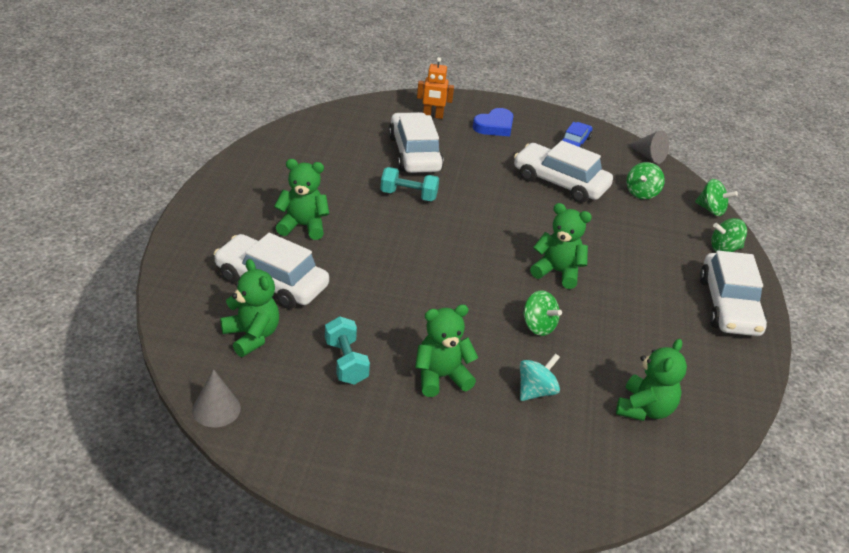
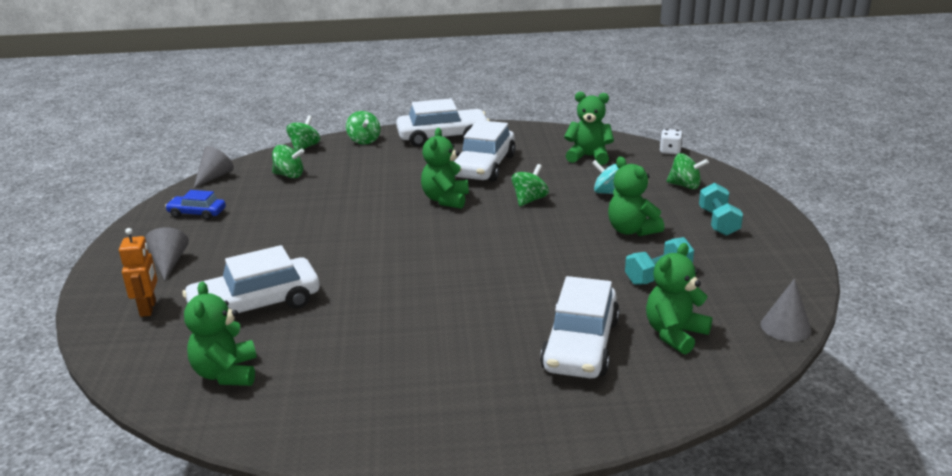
camera: 100 degrees left, 10 degrees down
green teddy bear [274,159,329,240] -> green teddy bear moved to [184,281,257,386]
turquoise dumbbell [380,167,439,201] -> turquoise dumbbell moved to [699,183,743,236]
blue heart [473,108,513,136] -> grey cone [145,227,189,281]
white car [514,140,613,203] -> white car moved to [454,120,516,182]
none -> white dice [660,129,683,155]
none -> green spinning top [666,153,709,189]

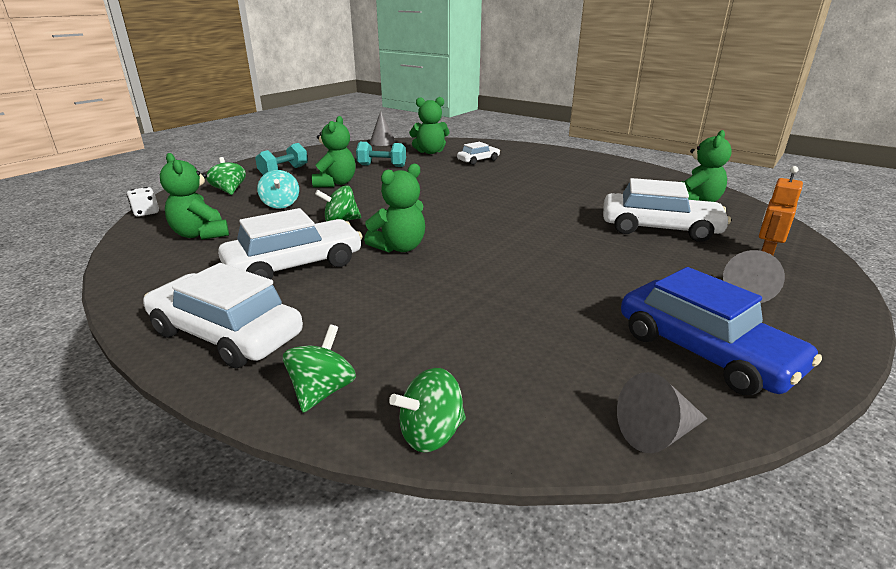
camera: 140 degrees left, 0 degrees up
blue car [165,190,226,220] -> blue car [621,267,822,395], size x1.87
green spinning top [272,145,304,178] -> none
white car [540,276,620,378] -> white car [457,142,500,165], size x0.53

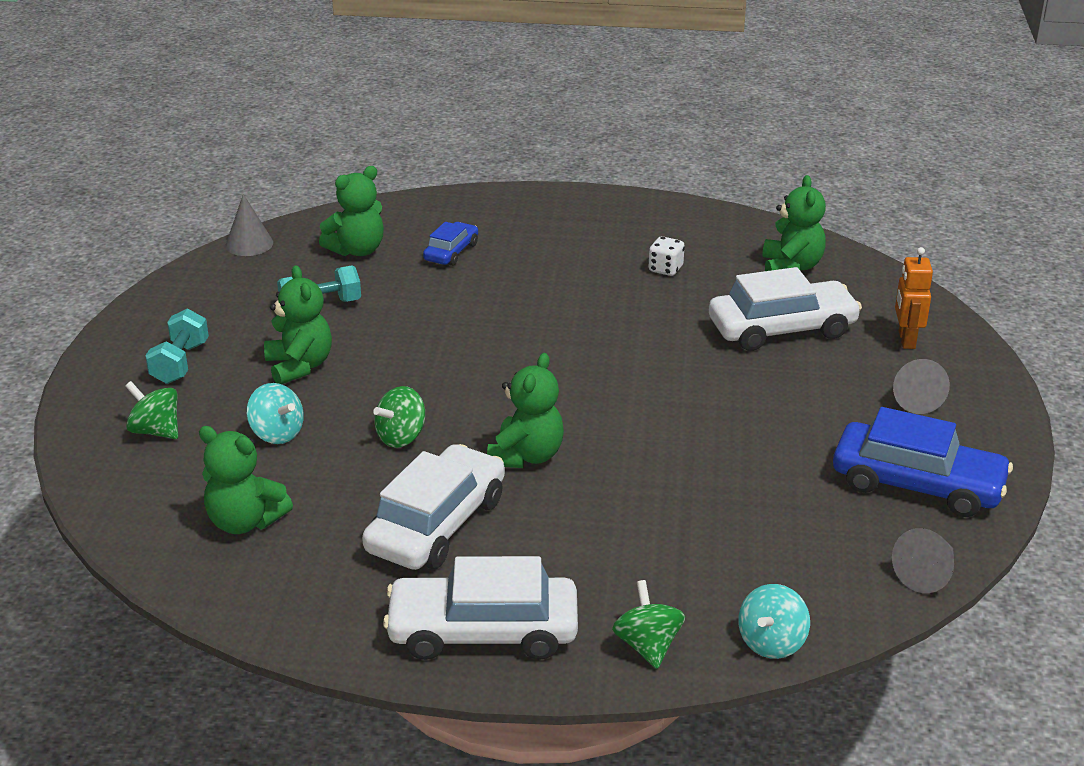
camera: 30 degrees left, 5 degrees up
white dice [127,187,159,217] -> white dice moved to [648,236,685,276]
green spinning top [389,368,466,453] -> turquoise spinning top [738,584,810,659]
white car [457,142,500,165] -> blue car [423,222,478,266]

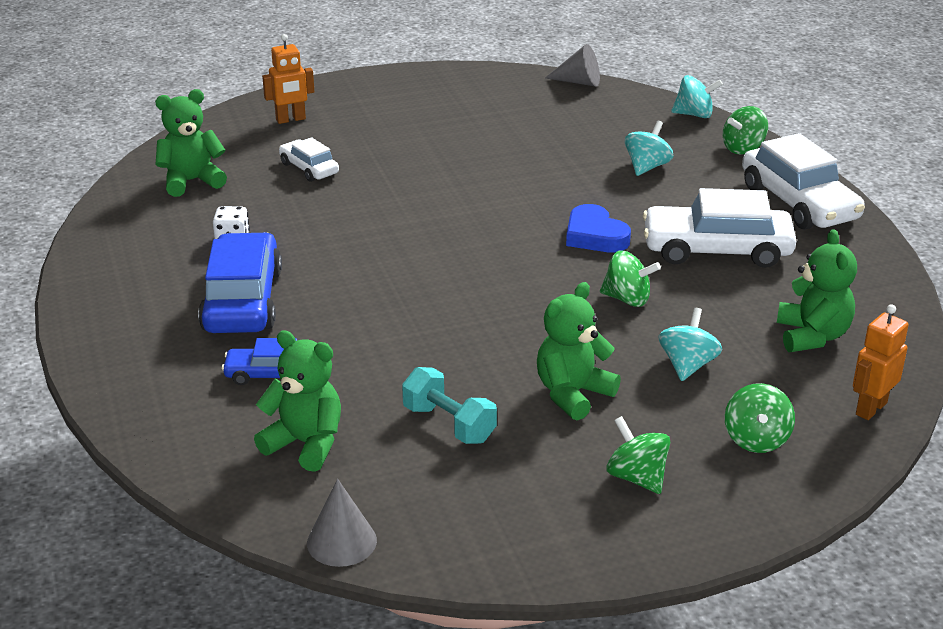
camera: 115 degrees left, 0 degrees up
turquoise dumbbell [145,308,209,384] -> green spinning top [606,416,670,494]
green teddy bear [487,353,564,468] -> blue heart [566,204,631,252]
white car [709,267,862,351] -> white car [279,137,339,182], size x0.53
blue car [833,407,1013,517] -> blue car moved to [198,232,282,333]
grey cone [893,359,950,414] -> none
none -> turquoise spinning top [625,121,673,176]
none -> orange robot [853,304,908,420]

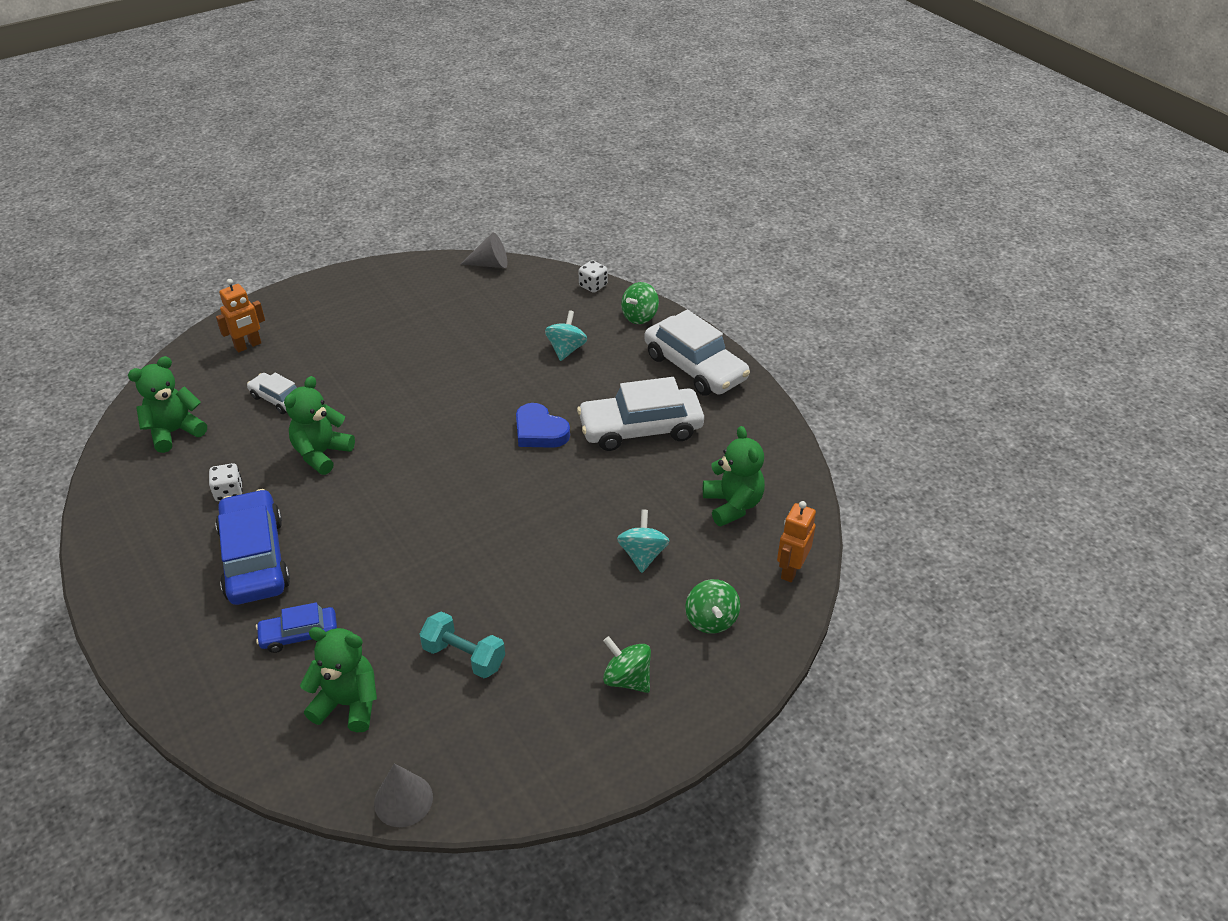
camera: 15 degrees left, 10 degrees up
green teddy bear [537,282,621,421] -> green teddy bear moved to [284,376,355,475]
green spinning top [600,251,661,307] -> none
turquoise spinning top [671,75,723,118] -> white dice [579,260,607,293]

